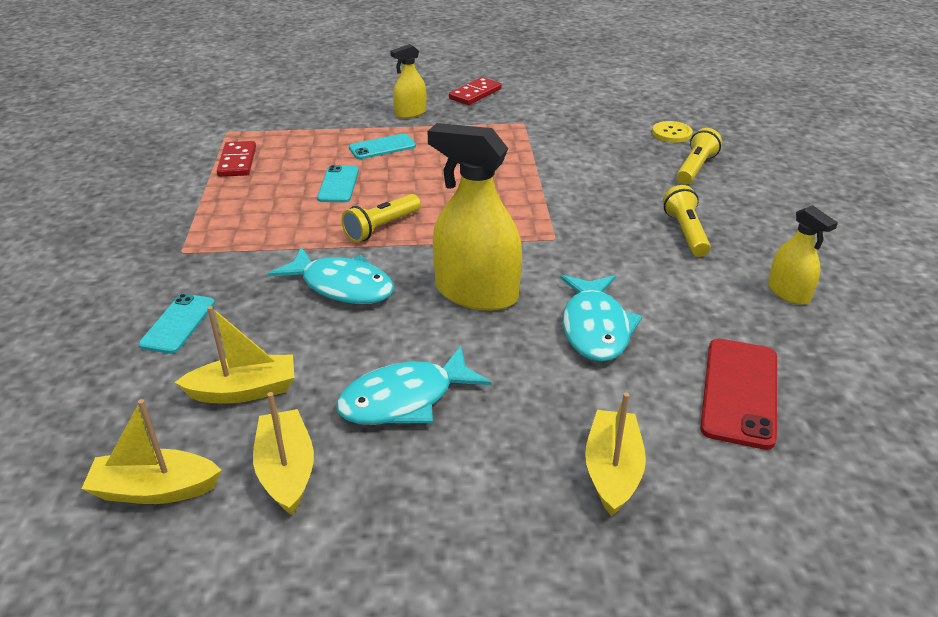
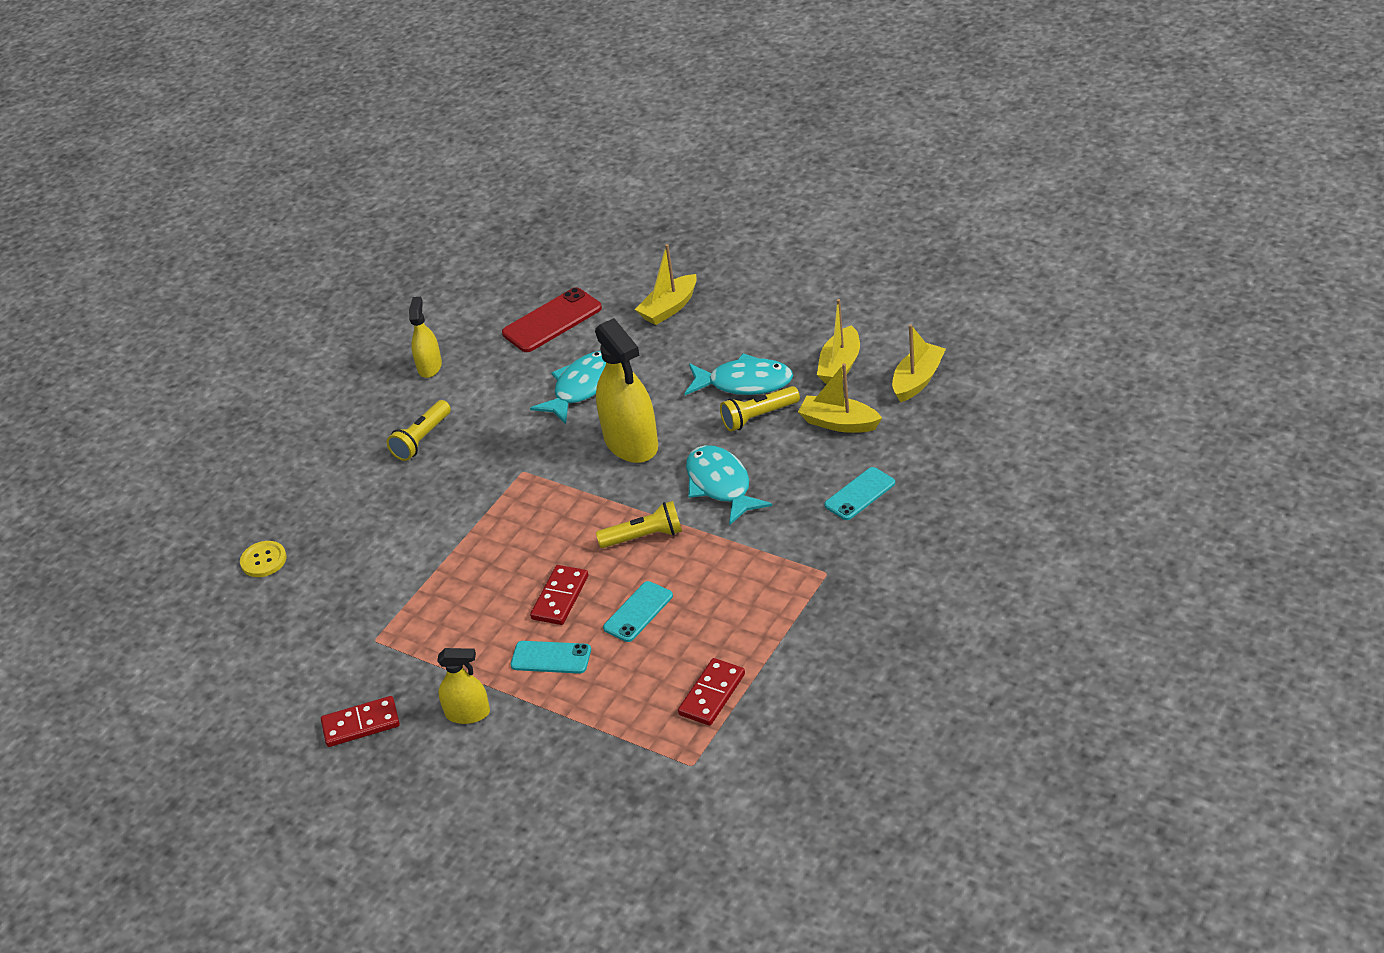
camera: 140 degrees left, 5 degrees up
yellow boat [82,399,222,504] -> yellow boat turned 90 degrees counterclockwise [892,324,946,402]
yellow flashlight [677,128,722,184] -> yellow flashlight moved to [720,386,800,432]
none -> red domino [530,565,588,625]

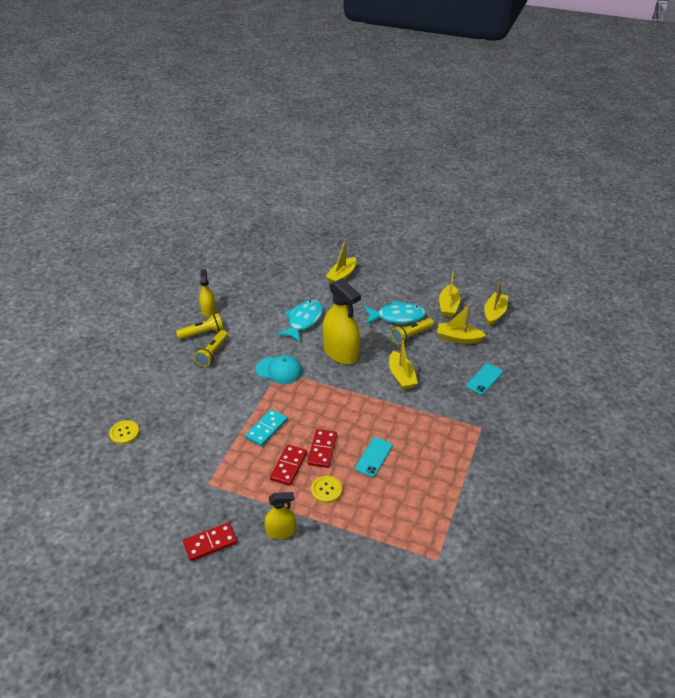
camera: 15 degrees left, 0 degrees up
red phone [502,287,602,352] -> none
turquoise phone [511,641,591,674] -> yellow button [311,476,342,503]
yellow flashlight [596,501,682,548] -> yellow flashlight moved to [176,313,224,339]
red domino [678,658,745,726] -> red domino moved to [270,445,307,486]
turquoise fish [686,445,772,525] -> yellow boat [389,337,418,390]
none -> turquoise domino [245,409,288,446]
none -> turquoise cap [256,355,302,384]

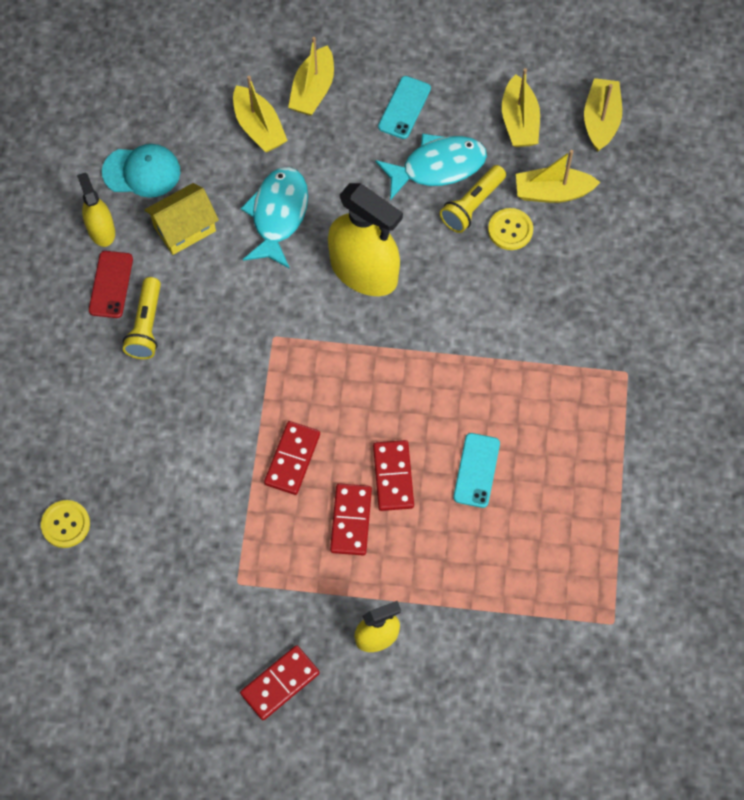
camera: 15 degrees left, 25 degrees up
yellow flashlight [176,313,224,339] -> red phone [89,251,133,318]
turquoise domino [245,409,288,446] -> red domino [264,421,320,495]
turquoise cap [256,355,302,384] -> turquoise cap moved to [102,144,180,198]
yellow button [311,476,342,503] -> yellow button moved to [488,208,533,250]
yellow boat [389,337,418,390] -> yellow boat moved to [233,76,288,153]
turquoise phone [466,363,503,395] -> turquoise phone moved to [378,76,431,139]
none -> yellow house [144,183,219,255]

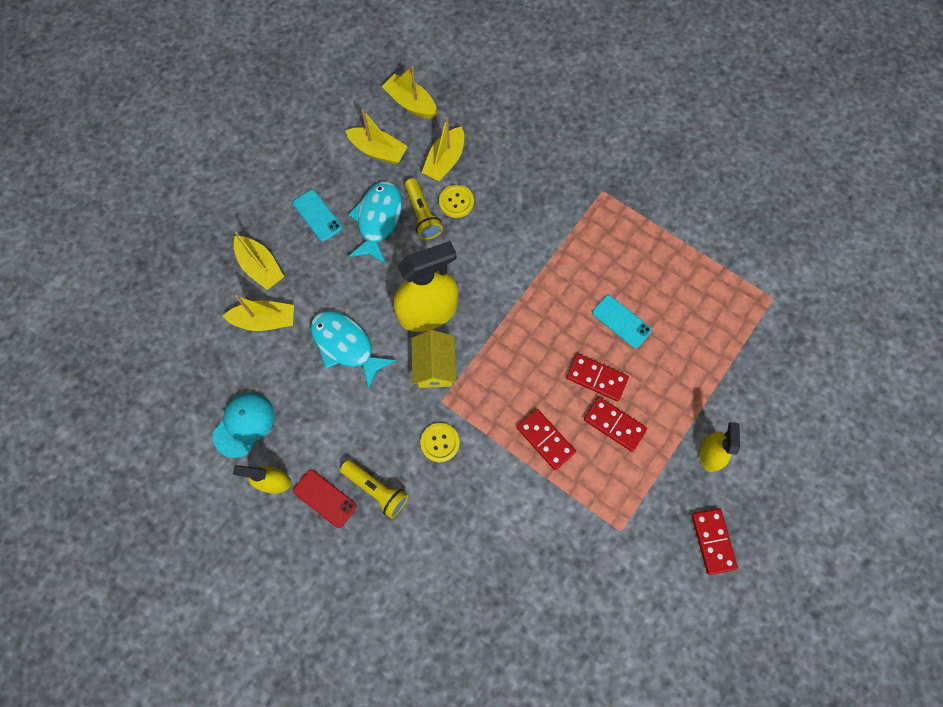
camera: 60 degrees left, 5 degrees up
yellow button [41,500,90,548] -> yellow button moved to [420,423,460,462]
yellow house [144,183,219,255] -> yellow house moved to [411,330,456,388]

